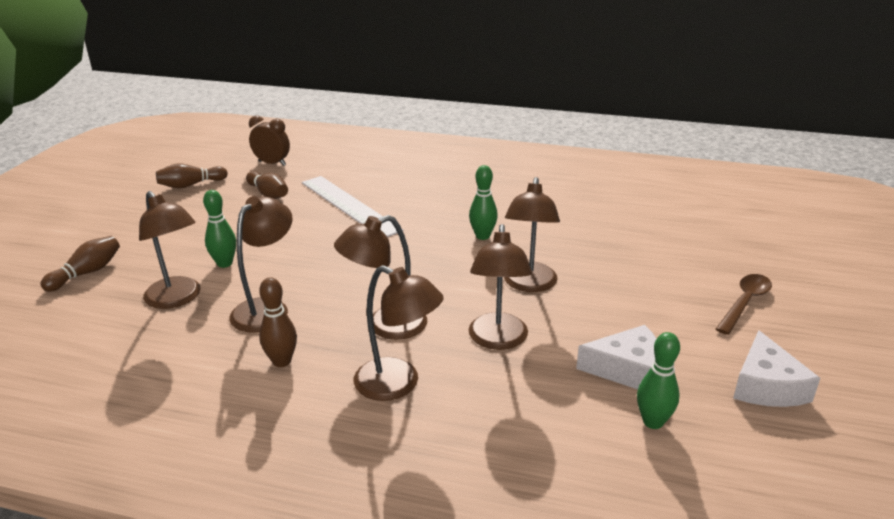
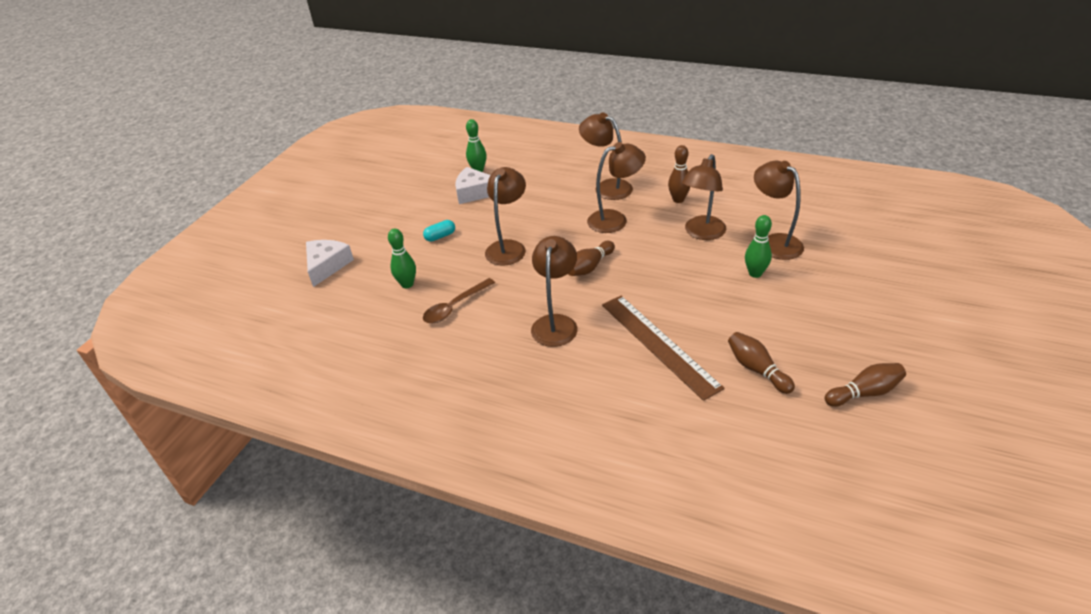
camera: 170 degrees left, 10 degrees up
brown bowling pin [40,236,120,292] -> brown bowling pin moved to [568,241,615,276]
brown clock [249,115,290,166] -> none
white ruler [302,176,403,237] -> brown ruler [602,296,725,401]
green bowling pin [469,165,498,240] -> green bowling pin moved to [388,228,416,288]
brown lamp [469,224,532,350] -> brown lamp moved to [531,236,578,347]
brown spoon [716,274,772,335] -> brown spoon moved to [423,278,495,323]
white cheese [733,330,820,407] -> white cheese moved to [306,240,354,287]
none -> turquoise capsule [423,220,455,242]

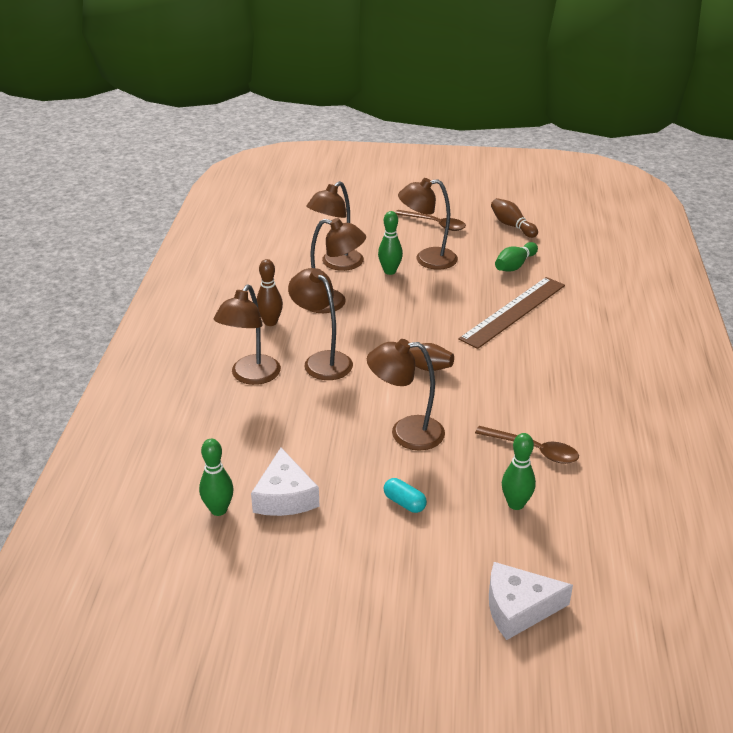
camera: 110 degrees left, 5 degrees down
brown lamp [531,236,578,347] -> brown lamp moved to [398,178,458,270]
brown bowling pin [728,332,795,394] -> green bowling pin [495,242,538,272]
none -> brown spoon [395,210,466,231]

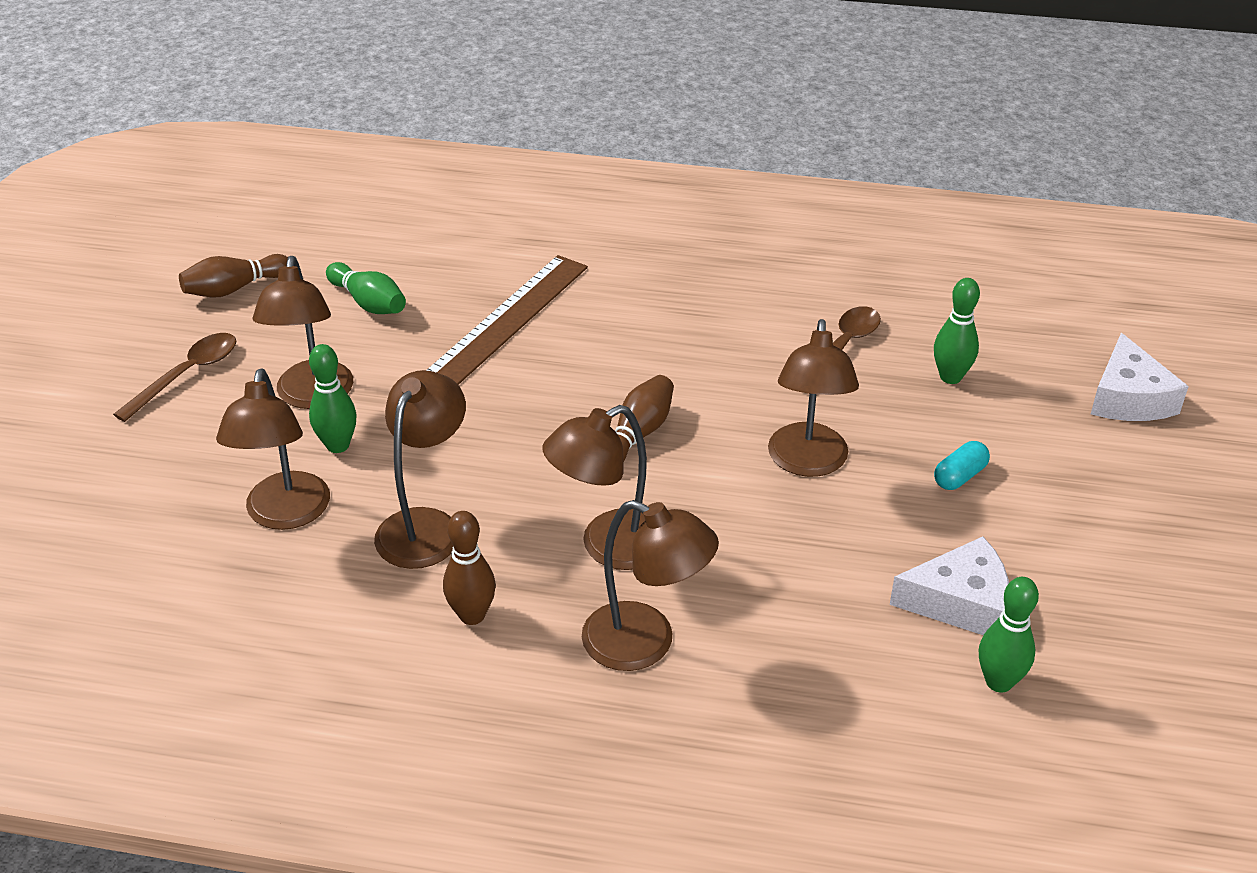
camera: 85 degrees left, 5 degrees up
brown lamp [307,181,364,271] -> brown lamp turned 45 degrees clockwise [216,369,330,530]
brown ruler [458,277,565,349] -> brown ruler turned 75 degrees clockwise [426,255,588,385]

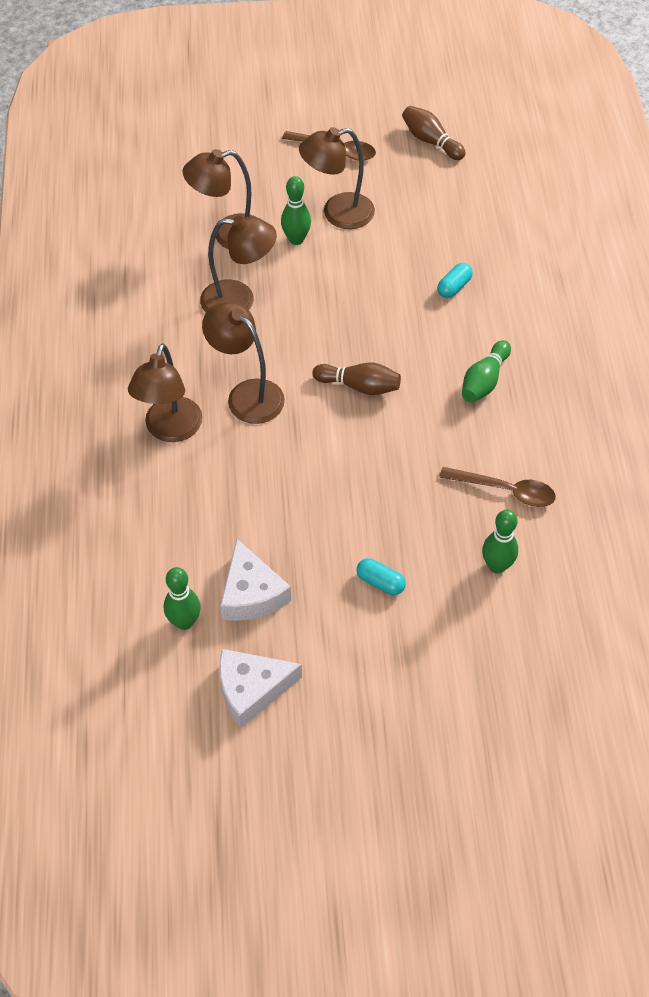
camera: 75 degrees right, 15 degrees up
green bowling pin [326,262,406,314] -> green bowling pin moved to [462,340,511,402]
brown ruler [426,255,588,385] -> turquoise capsule [437,263,473,298]
brown bowling pin [443,511,496,625] -> none
brown lamp [768,319,859,477] -> none
white cheese [1091,333,1189,421] -> white cheese moved to [219,649,302,728]

